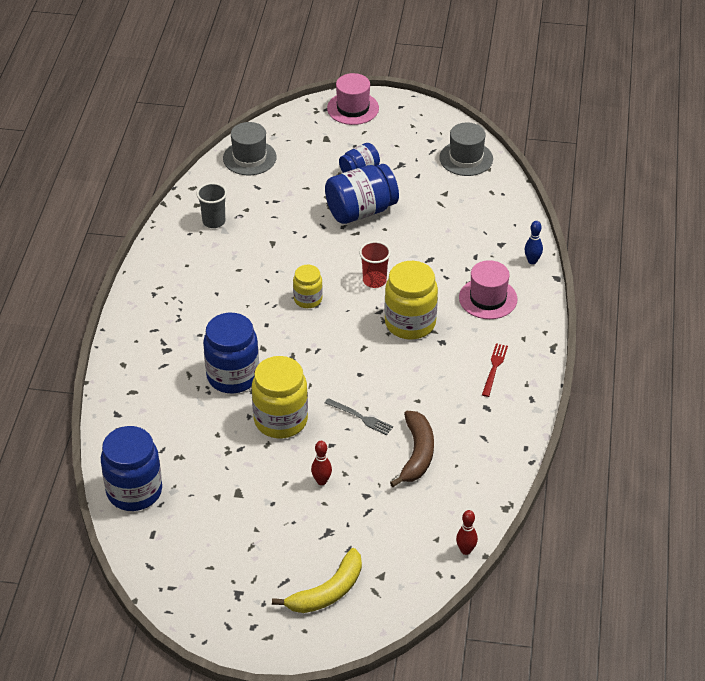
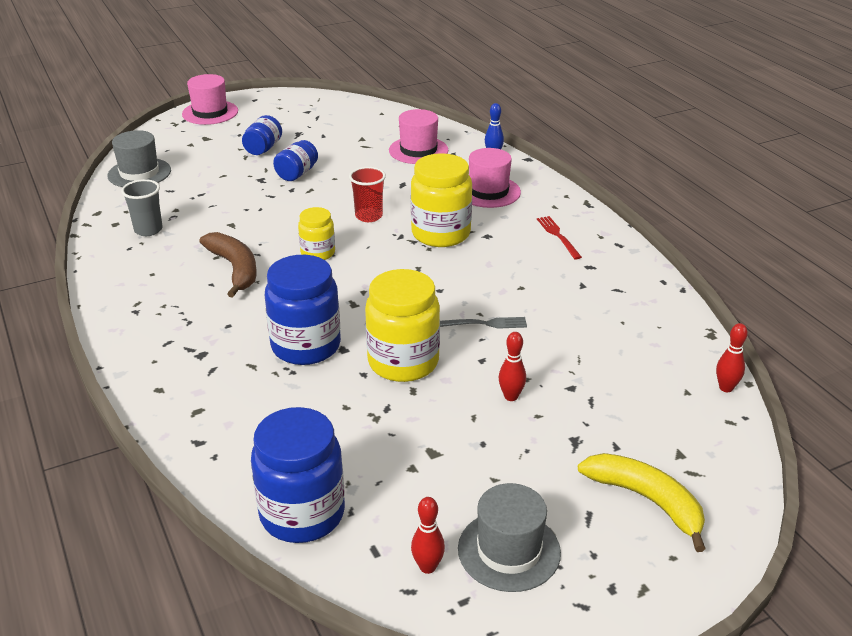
camera: 35 degrees left, 10 degrees down
yellow banana [272,548,362,613] -> yellow banana turned 60 degrees counterclockwise [578,453,706,552]
blue jar [325,164,399,224] -> blue jar [273,140,318,181], size x0.57
brown banana [390,411,434,487] -> brown banana moved to [199,232,257,298]
grey hat [439,122,493,176] -> grey hat moved to [458,483,561,592]
none -> pink hat [389,109,448,164]
none -> red bowling pin [411,497,445,574]

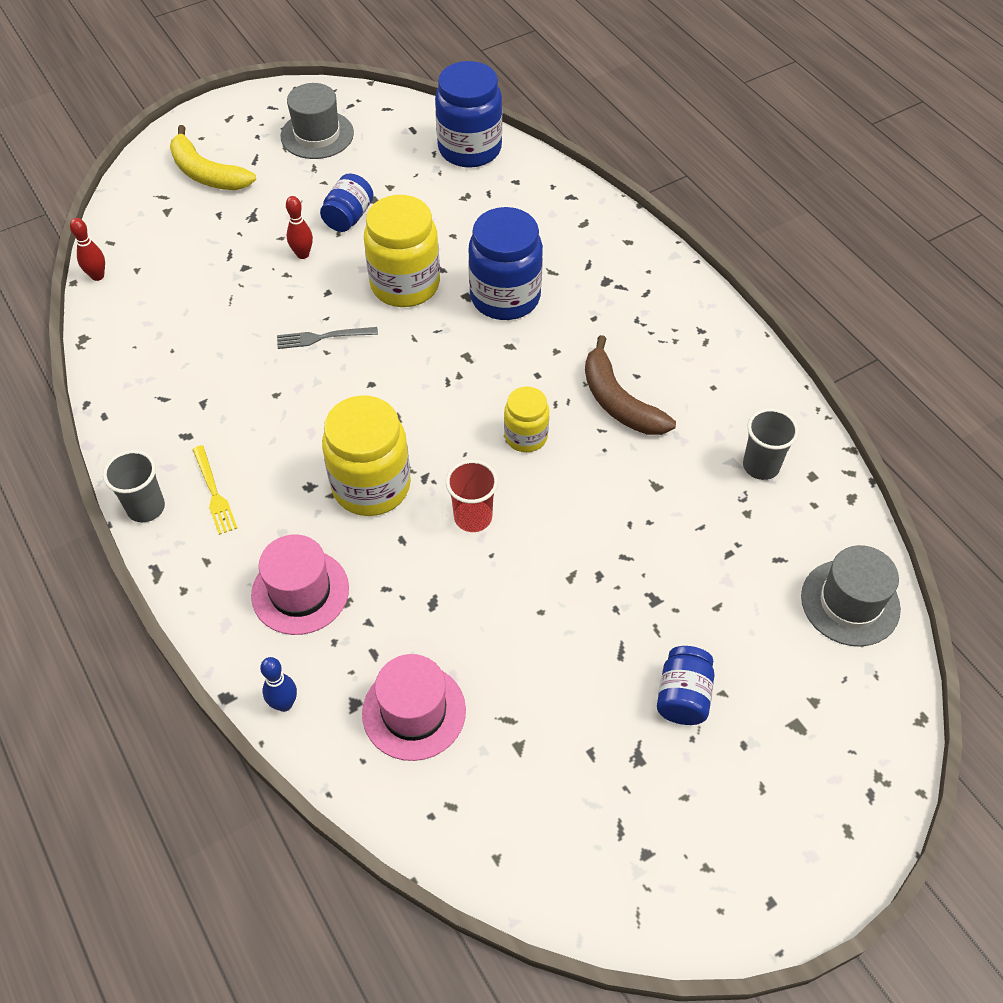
camera: 175 degrees right, 20 degrees up
pink hat [182,74,238,125] -> none
blue jar [273,140,318,181] -> blue jar moved to [320,173,374,232]
red bowling pin [411,497,445,574] -> none
red fork [537,216,582,259] -> yellow fork [192,445,237,535]
none -> grey cup [103,450,165,522]

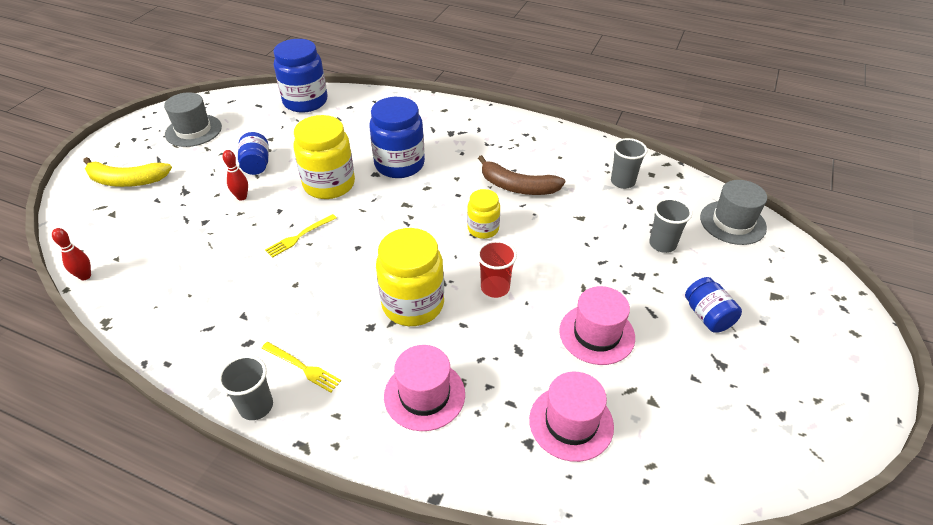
camera: 35 degrees left, 10 degrees down
blue bowling pin [260,657,297,712] -> none
grey fork [277,327,378,349] -> yellow fork [265,214,337,258]
none -> pink hat [559,286,635,365]
none -> grey cup [649,198,692,253]

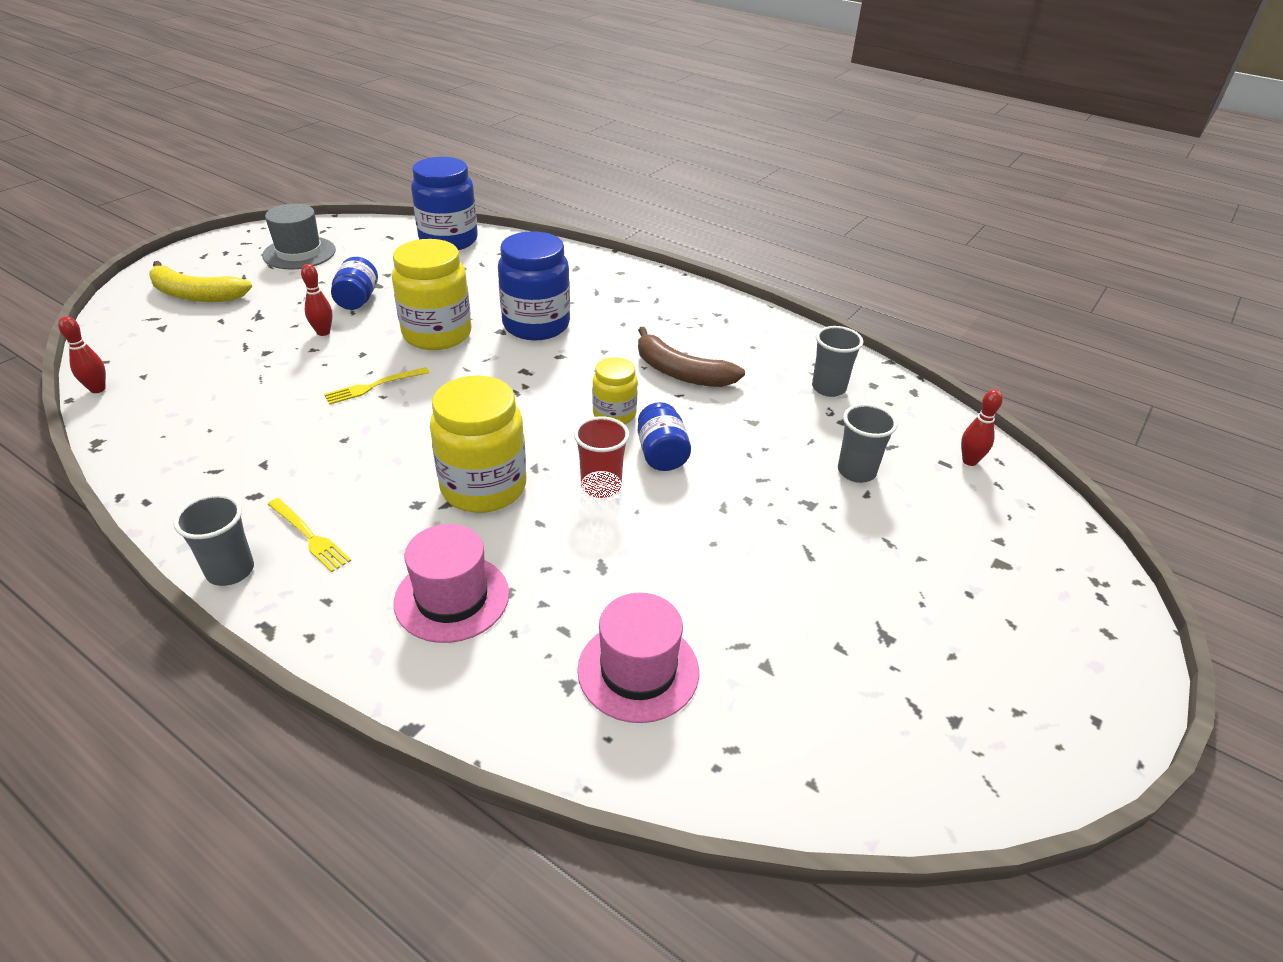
camera: 10 degrees right, 5 degrees down
pink hat [559,286,635,365] -> none
blue jar [685,277,742,333] -> blue jar moved to [638,402,691,471]
grey hat [700,180,767,245] -> red bowling pin [961,389,1003,466]

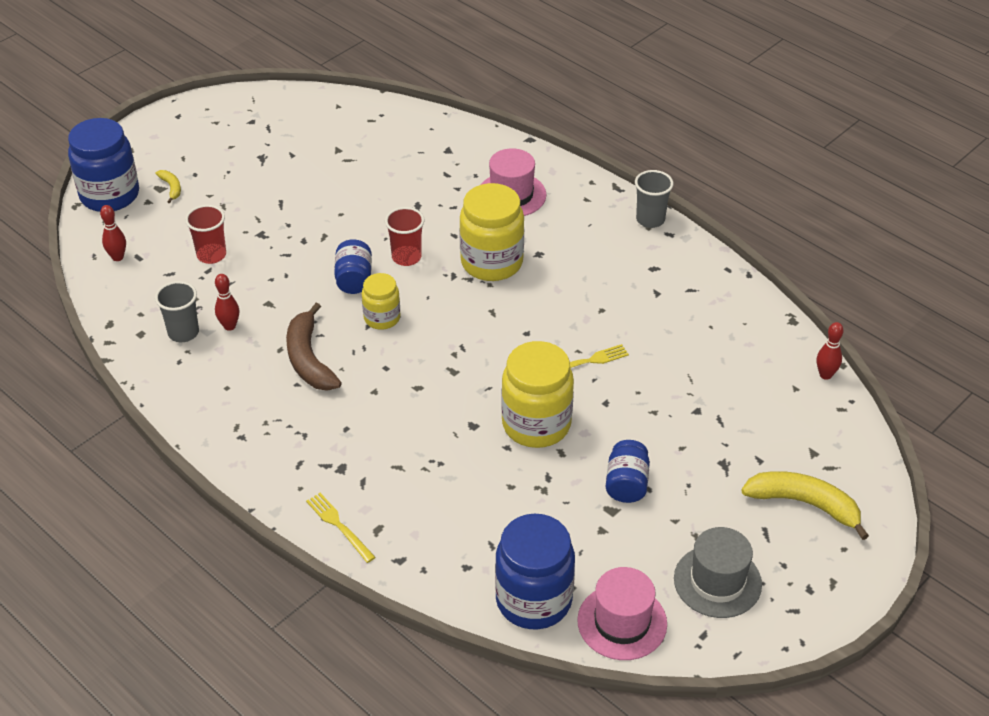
camera: 170 degrees left, 5 degrees up
yellow fork [268,498,351,572] -> yellow fork moved to [306,493,376,563]
red bowling pin [301,264,332,336] -> red bowling pin moved to [215,274,239,331]
blue jar [498,231,570,340] -> blue jar moved to [68,118,139,212]
pink hat [577,593,699,723] -> pink hat moved to [577,567,667,660]
brown banana [638,327,745,387] -> brown banana turned 150 degrees counterclockwise [286,303,342,391]
grey cup [838,404,897,483] -> red cup [185,205,226,264]
none -> yellow banana [156,170,181,203]

